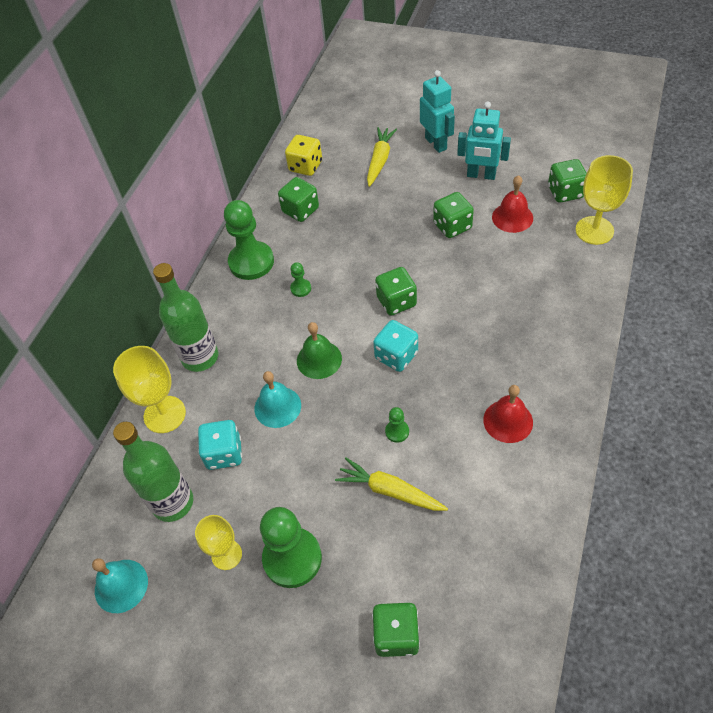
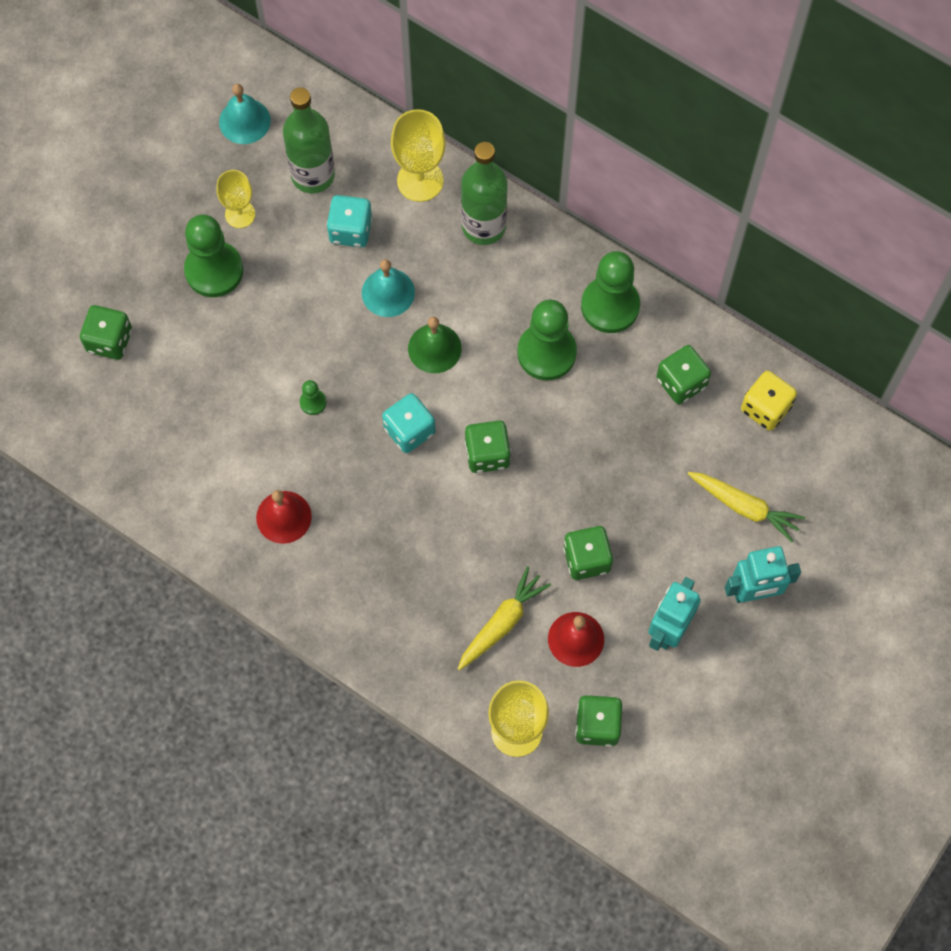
camera: 100 degrees right, 15 degrees up
green pawn [290,262,311,297] -> green pawn [517,300,577,380], size x2.25
yellow carrot [335,458,448,511] -> yellow carrot moved to [458,566,551,670]

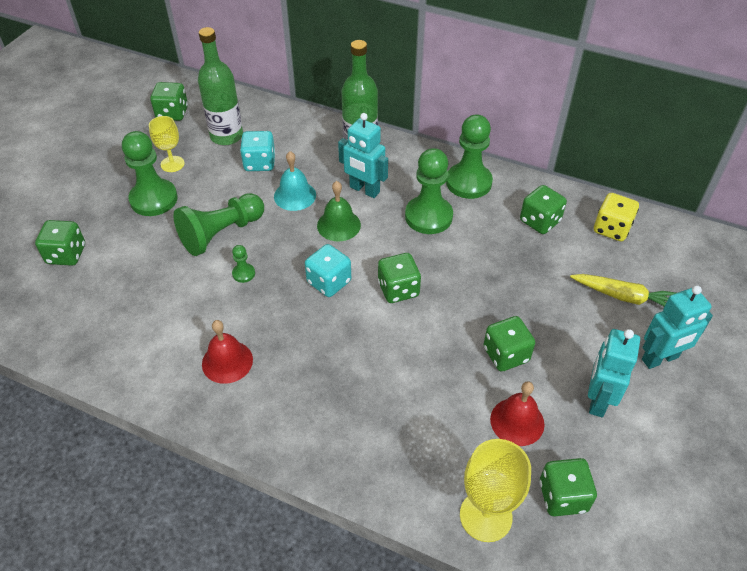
camera: 10 degrees left, 20 degrees down
turquoise bell [219,84,271,144] -> green dice [150,82,188,121]
yellow goblet [391,109,446,202] -> none
yellow carrot [458,566,551,670] -> none
none -> green pawn [173,193,264,256]
none -> turquoise robot [338,113,388,198]

